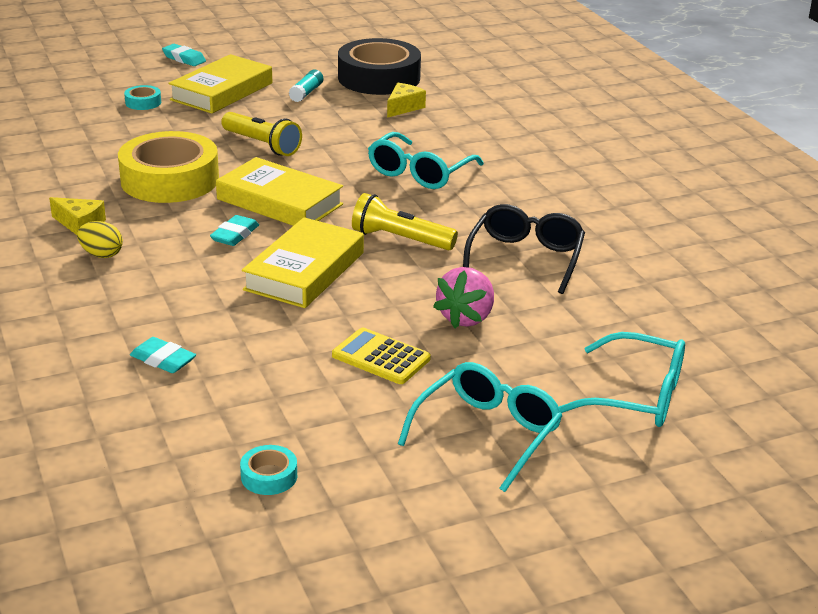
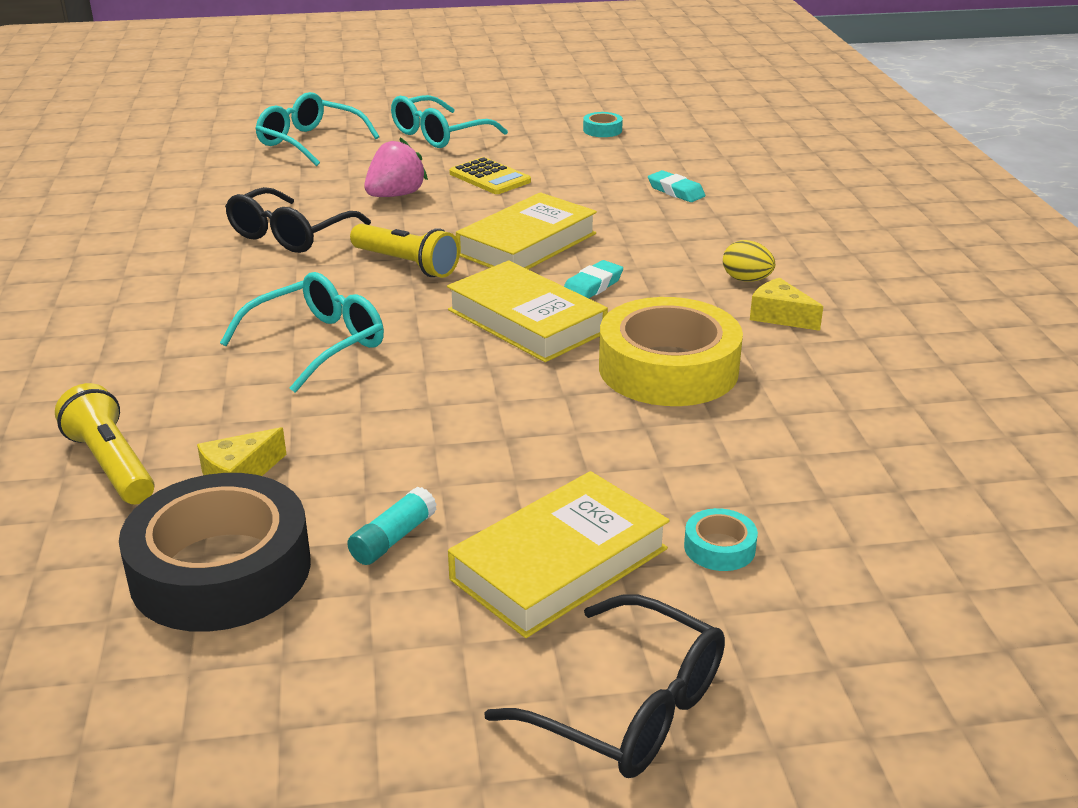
camera: 165 degrees left, 0 degrees up
turquoise eraser [162,44,206,66] -> black glasses [484,595,725,778]
yellow flashlight [221,112,302,156] -> yellow flashlight moved to [55,383,154,505]

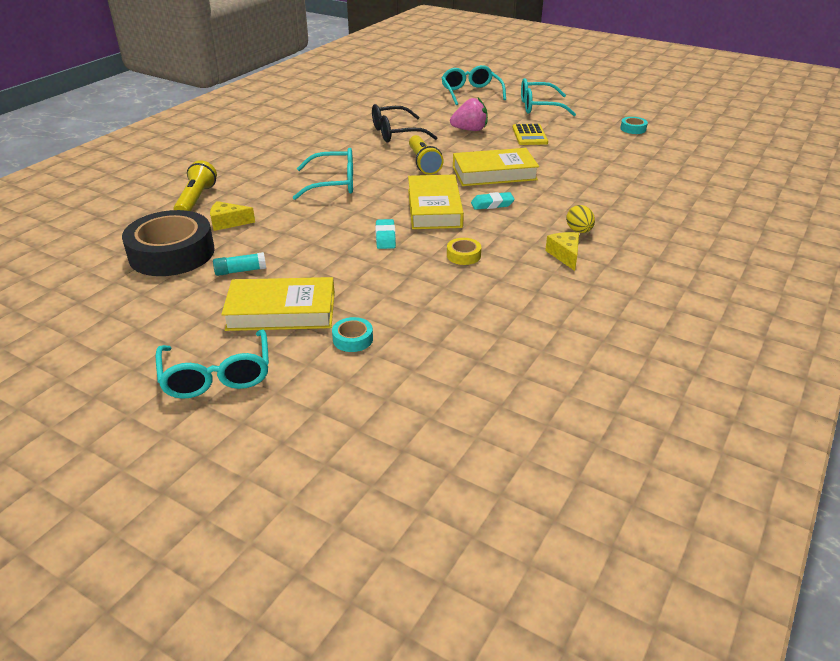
camera: 40 degrees right, 5 degrees up
black glasses [484,595,725,778] -> turquoise glasses [156,329,269,399]
yellow tape [599,297,743,406] -> yellow tape [447,238,481,265], size x0.41
turquoise eraser [648,170,705,202] -> turquoise eraser moved to [375,219,396,249]

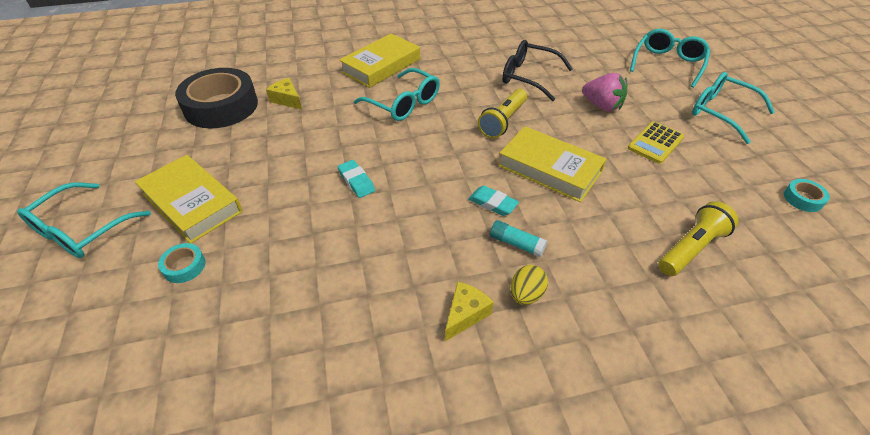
camera: 45 degrees right, 10 degrees up
yellow flashlight [173,160,217,211] -> yellow flashlight moved to [658,201,739,276]
turquoise glue stick [213,252,266,276] -> turquoise glue stick moved to [490,220,547,257]
turquoise eraser [375,219,396,249] -> turquoise eraser turned 75 degrees counterclockwise [338,160,375,198]
yellow book [408,175,464,229] -> yellow book moved to [339,34,420,88]
yellow tape [447,238,481,265] -> none

